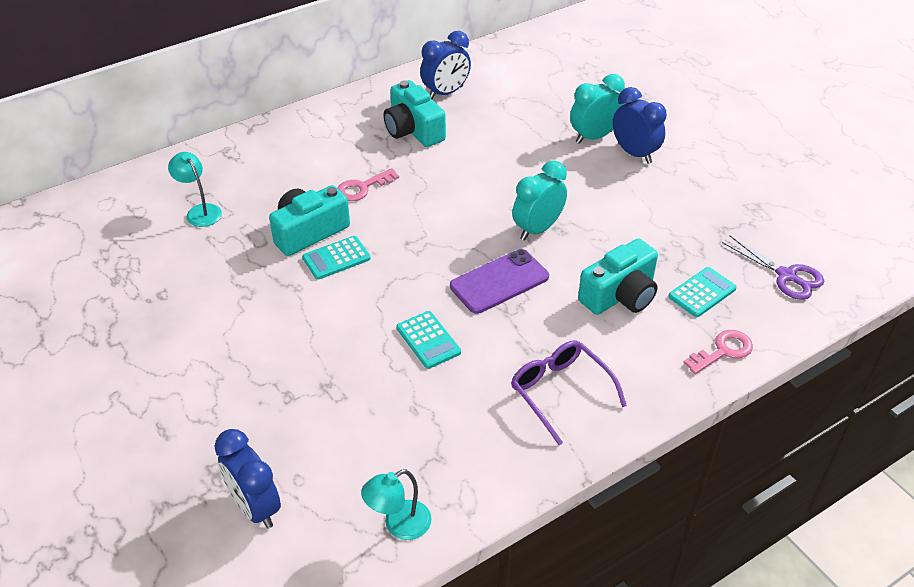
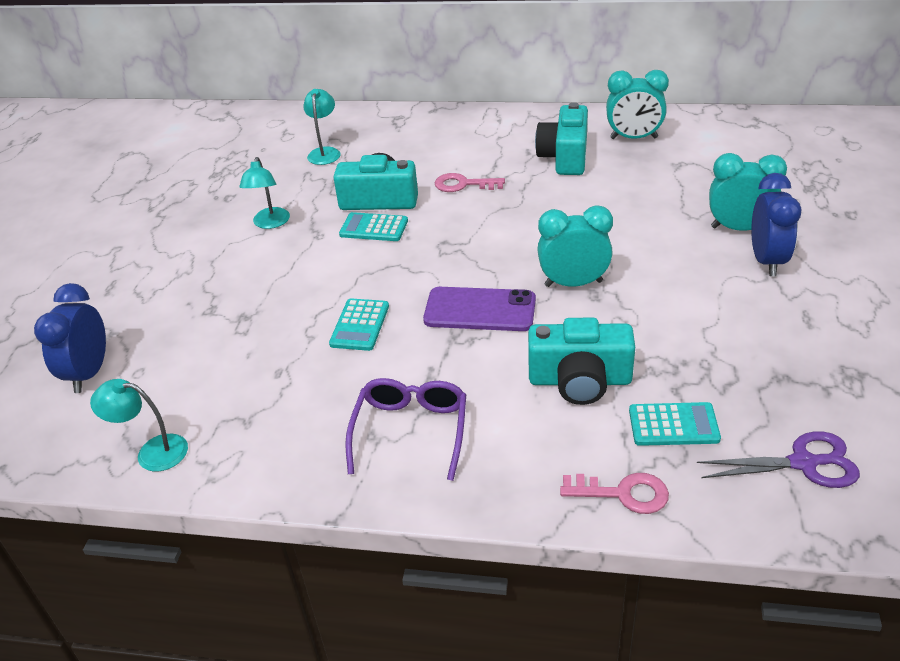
camera: 45 degrees right, 5 degrees down
blue clock [420,31,471,99] -> turquoise clock [606,70,669,139]
purple scissors [722,236,824,300] -> purple scissors turned 90 degrees counterclockwise [697,431,860,488]
none -> turquoise lamp [239,157,290,229]

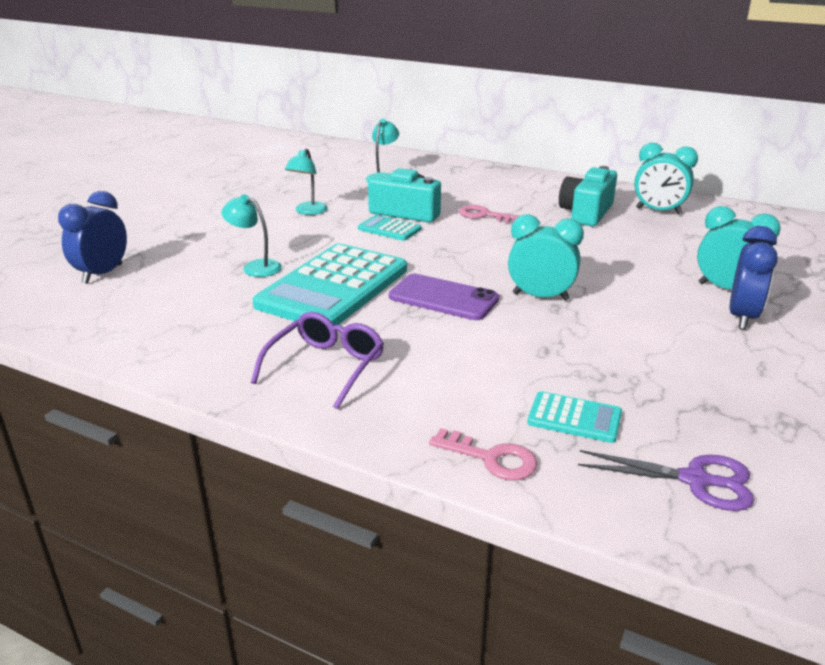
camera: 15 degrees right, 10 degrees down
turquoise lamp [90,379,188,472] -> turquoise lamp moved to [221,194,282,277]
turquoise calculator [329,298,389,351] -> turquoise calculator [253,243,407,325], size x2.26
turquoise camera [528,318,635,405] -> none

